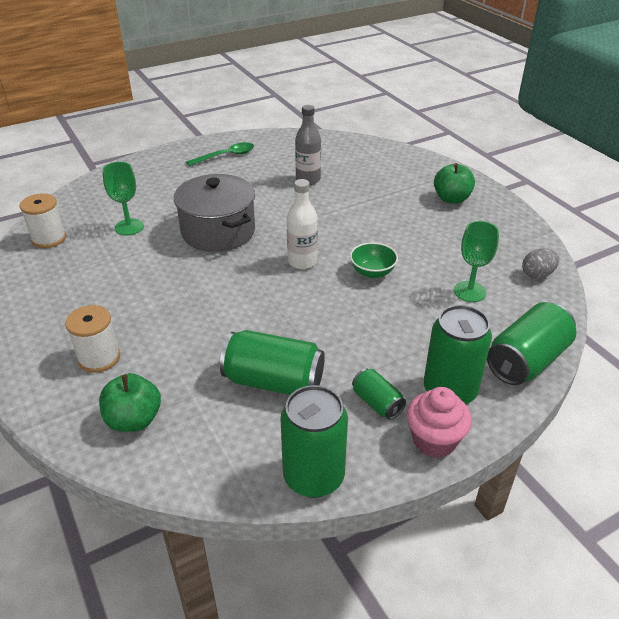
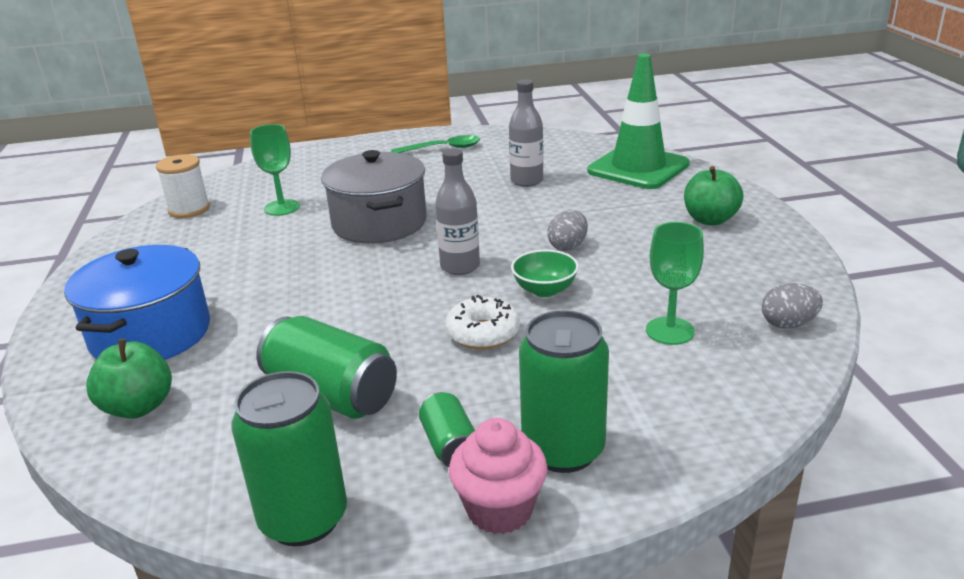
camera: 20 degrees right, 10 degrees down
white spool [65,305,120,373] -> blue pot [64,245,210,360]
white bottle [287,179,318,269] -> grey bottle [435,148,480,275]
green can [487,302,576,385] -> none
none -> white donut [445,295,520,349]
none -> grey egg [547,210,588,251]
none -> green traffic cone [587,54,690,189]

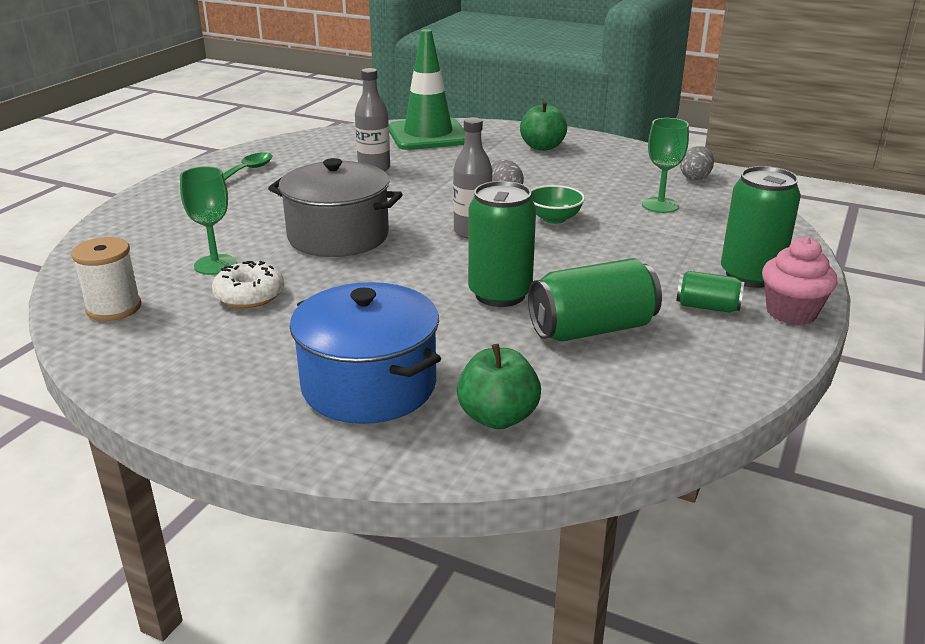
camera: 55 degrees left, 0 degrees up
green can [232,371,347,546] -> green can moved to [468,181,536,307]
white donut [445,295,520,349] -> white donut moved to [212,261,284,308]

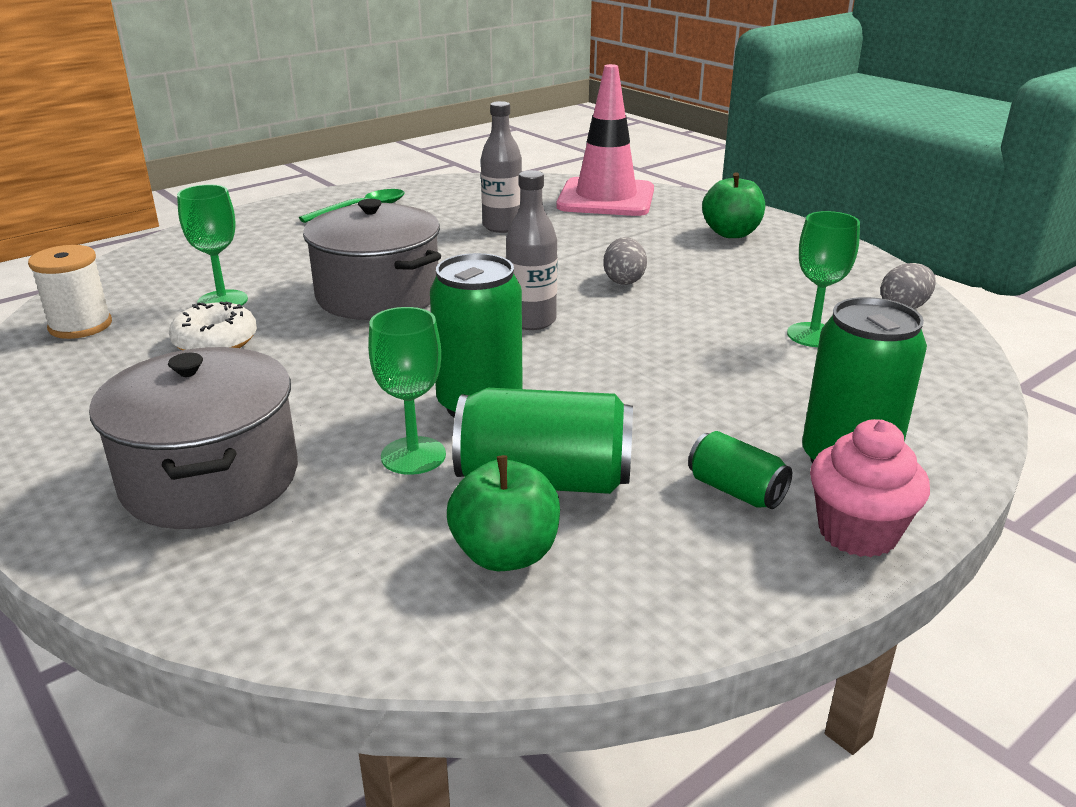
camera: 25 degrees right, 0 degrees up
blue pot [290,282,441,424] -> grey pot [89,347,298,529]
green traffic cone [389,29,465,150] -> pink traffic cone [557,64,654,216]
green apple [457,344,541,429] -> green apple moved to [447,455,560,571]
green bowl [531,185,585,224] -> none
none -> green goblet [368,307,446,475]

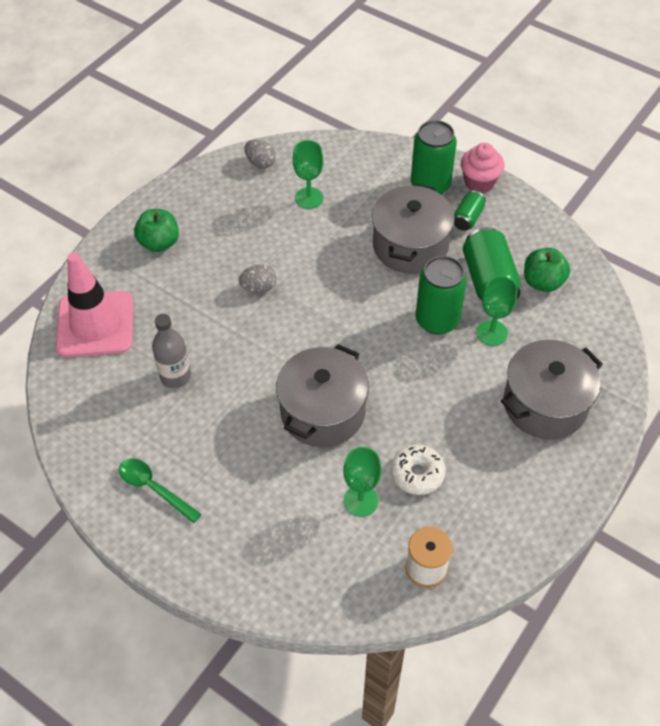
camera: 105 degrees left, 25 degrees up
grey bottle [506,170,558,330] -> none
none -> grey pot [372,183,455,274]

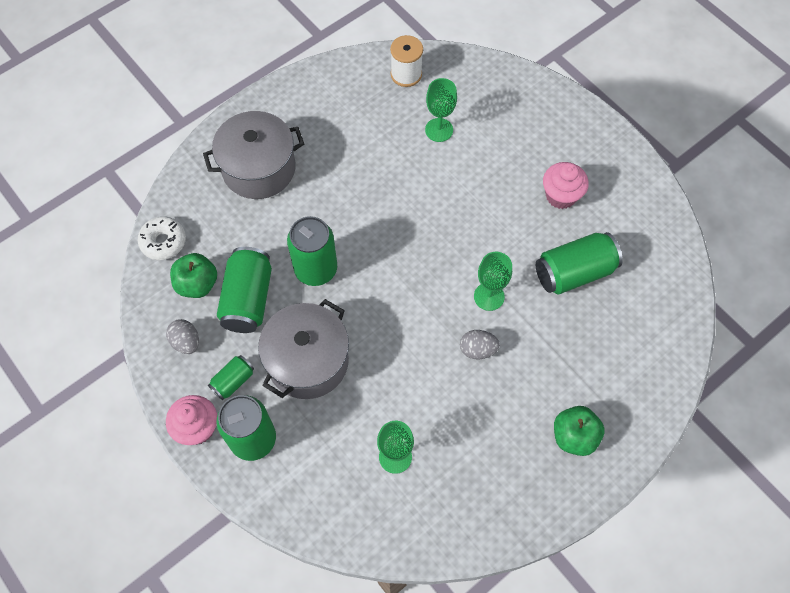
camera: 165 degrees left, 10 degrees up
pink traffic cone [56,252,133,357] -> none
green spoon [119,458,202,524] -> none
grey bottle [152,314,191,388] -> green can [536,232,623,294]
grey egg [244,140,276,168] -> grey egg moved to [166,319,199,354]
grey pot [276,344,369,447] -> none
white donut [391,444,446,495] -> white donut moved to [138,216,186,260]
green goblet [476,276,518,346] -> green goblet moved to [474,252,512,311]
none -> pink cupcake [543,162,589,209]

